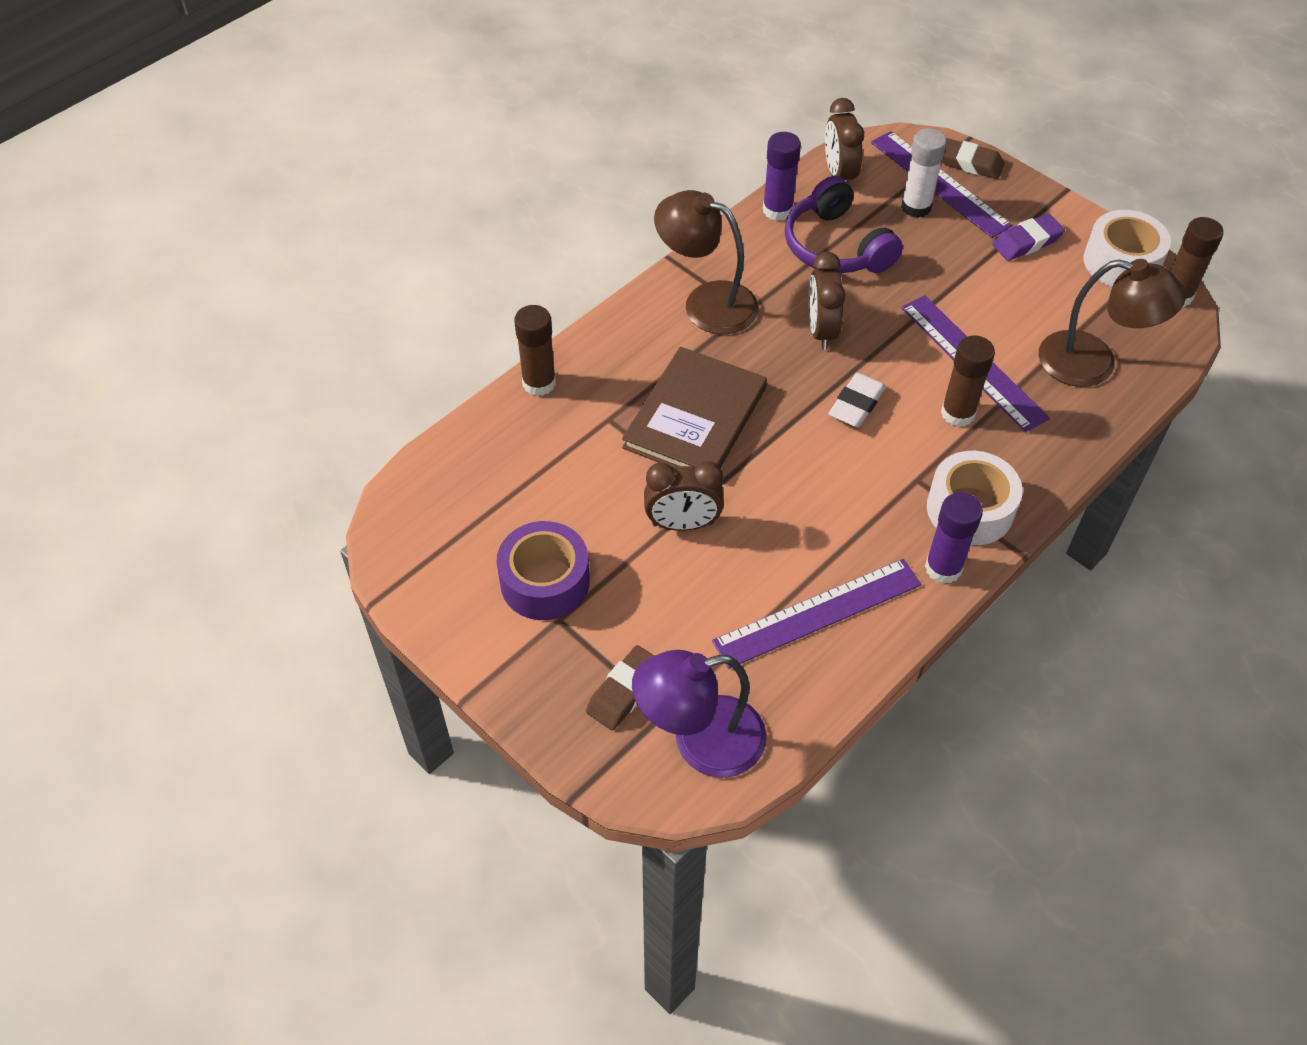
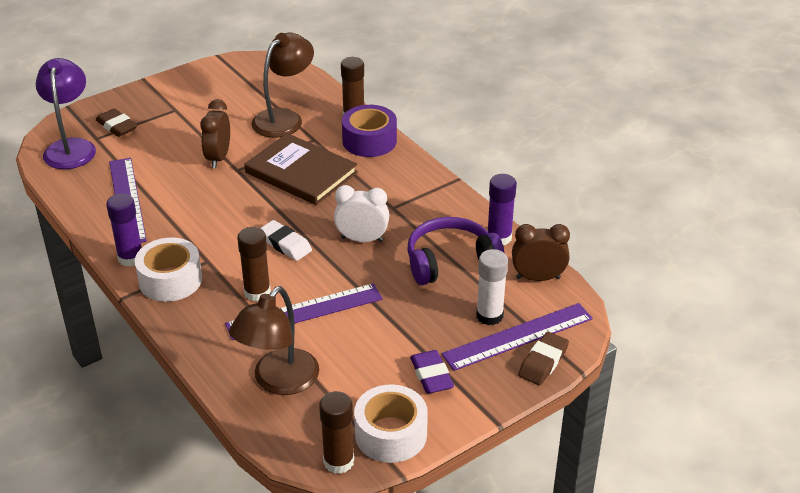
camera: 100 degrees right, 15 degrees down
purple tape [496,521,590,620] -> purple tape moved to [342,105,397,157]
brown lamp [654,190,759,334] -> brown lamp moved to [251,33,314,138]
brown clock [809,252,846,350] -> white clock [334,185,389,242]

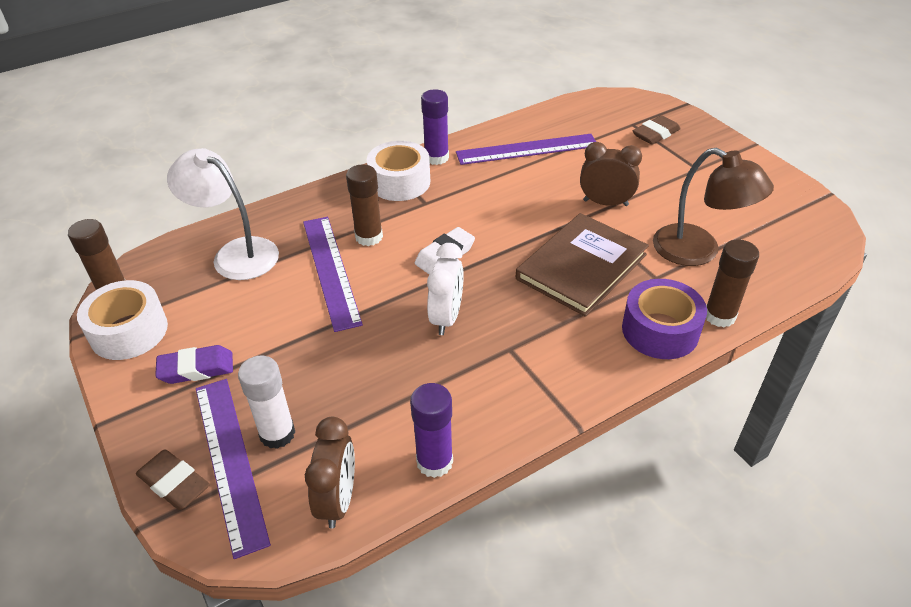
camera: 95 degrees right, 5 degrees up
purple lamp [36,58,96,169] -> none
brown lamp [229,286,319,395] -> white lamp [167,148,279,280]
purple headphones [407,217,505,285] -> none

